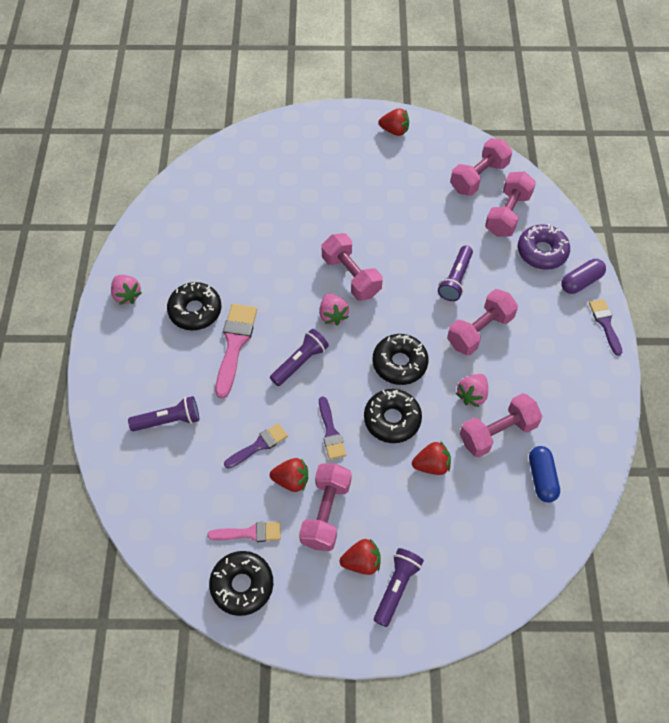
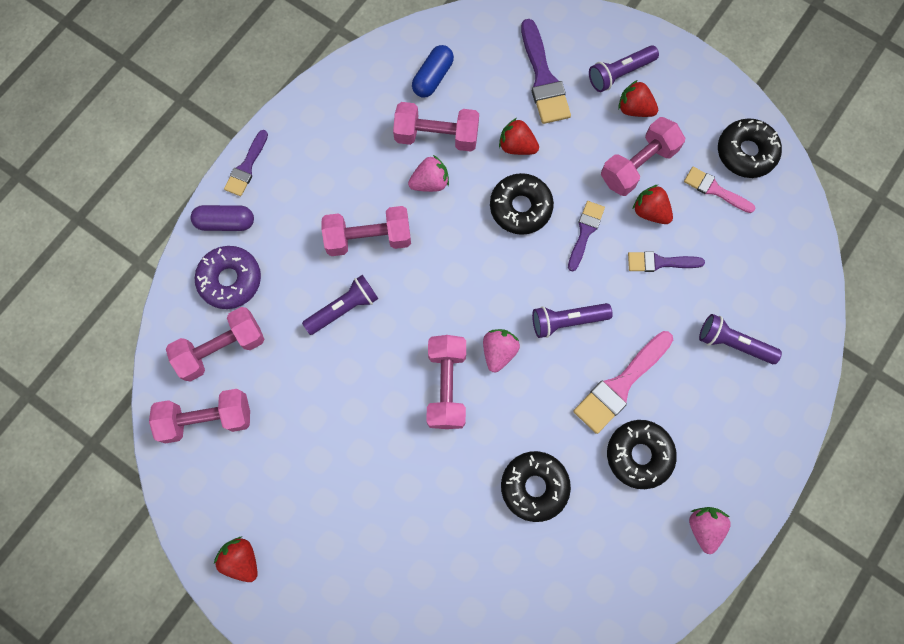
camera: 145 degrees left, 15 degrees up
black donut [373,334,429,385] -> black donut moved to [501,451,571,522]
none -> purple brush [521,19,571,124]

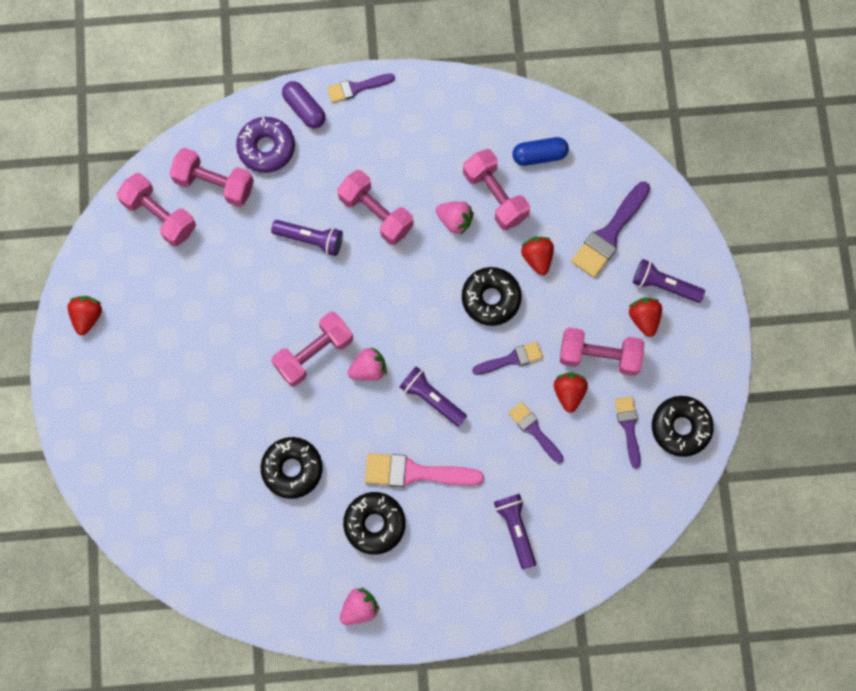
camera: 50 degrees right, 0 degrees up
pink brush [684,167,755,213] -> purple brush [615,396,641,469]

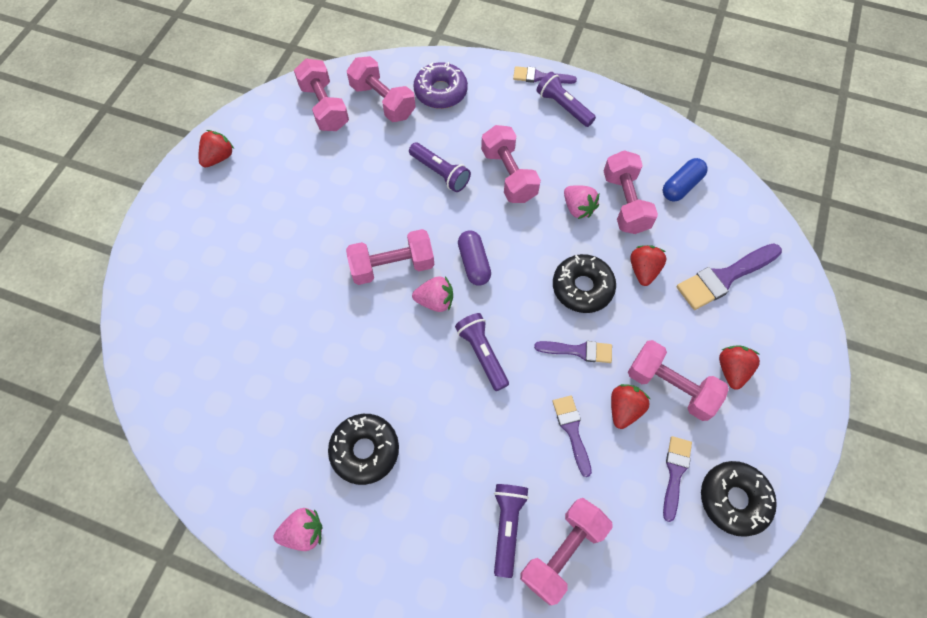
camera: 25 degrees right, 10 degrees down
black donut [261,437,323,499] -> none
purple capsule [282,81,326,128] -> purple capsule moved to [458,230,491,286]
pink brush [365,453,484,487] -> none
blue capsule [512,137,569,166] -> blue capsule turned 60 degrees counterclockwise [663,158,708,201]
purple flashlight [633,259,705,303] -> purple flashlight moved to [536,72,596,127]
none -> pink dumbbell [520,498,613,605]

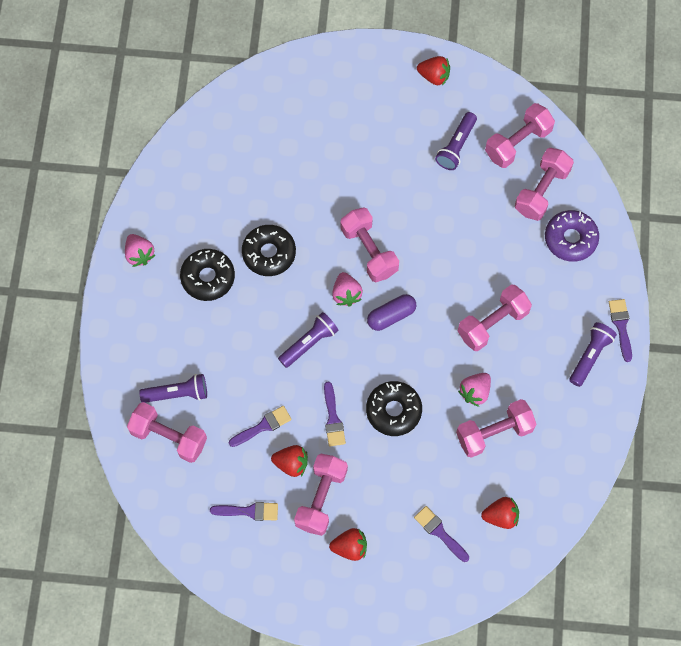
camera: 75 degrees right, 5 degrees up
purple flashlight [409,142,471,192] -> purple flashlight moved to [435,112,477,170]
red strawberry [630,245,666,286] -> red strawberry moved to [481,497,519,529]
blue capsule [663,158,708,201] -> none
purple brush [677,243,782,310] -> purple brush [414,506,469,562], size x0.62
black donut [701,461,777,537] -> black donut moved to [242,225,296,276]

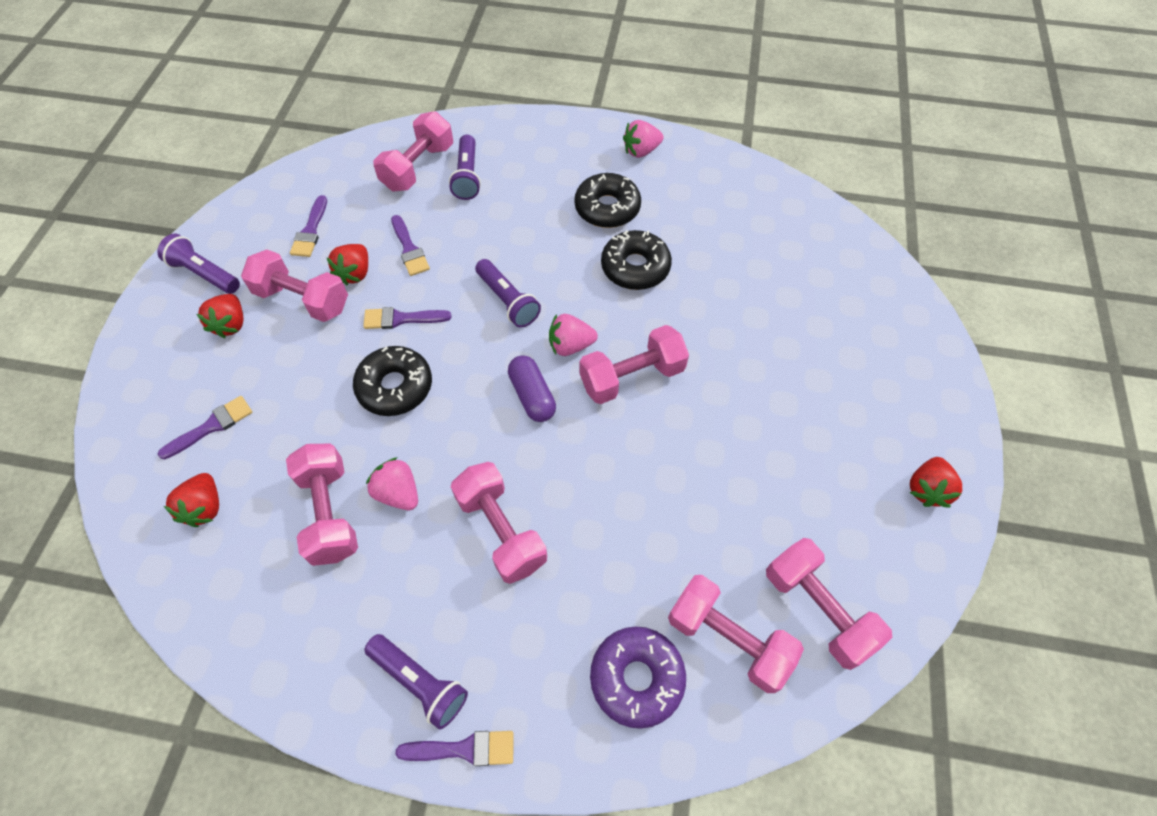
camera: 95 degrees right, 10 degrees down
purple flashlight [435,112,477,170] -> purple flashlight moved to [157,234,240,294]

